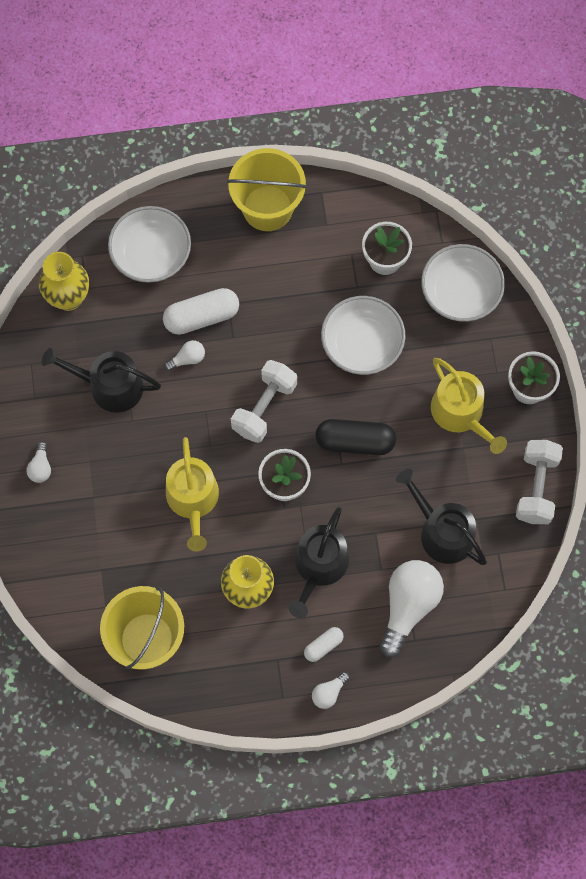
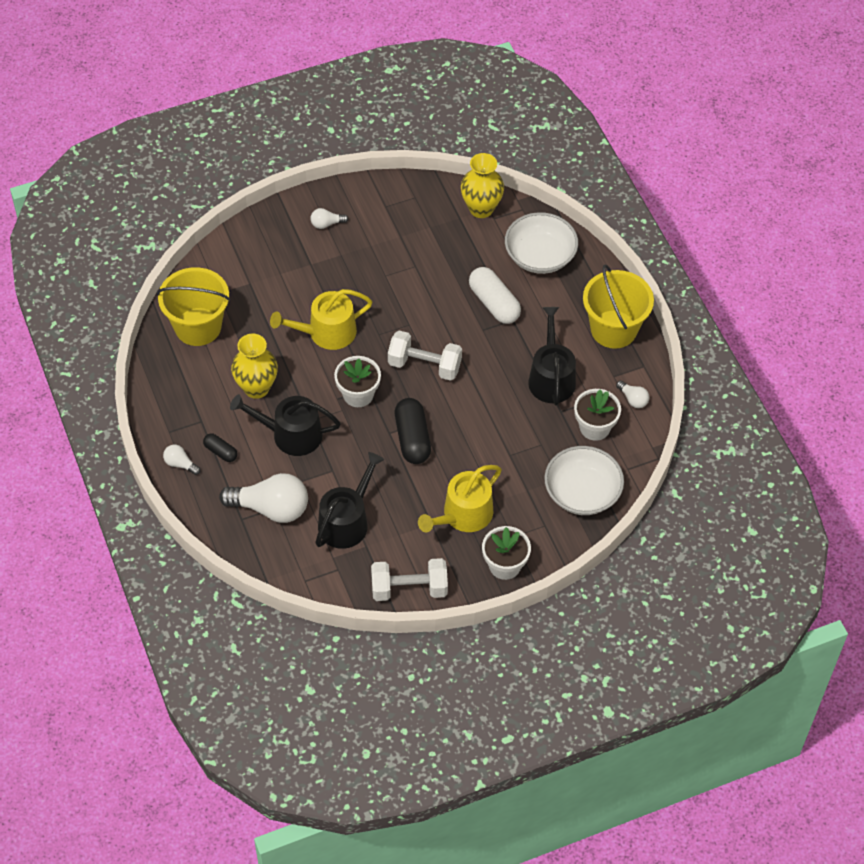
camera: 75 degrees right, 15 degrees down
black watering can [42,348,161,413] -> black watering can moved to [528,307,576,405]
white light bulb [164,340,205,371] -> white light bulb moved to [616,381,649,408]
white capsule [304,627,344,662] -> black capsule [203,433,238,462]
white bowl [321,296,406,375] -> none

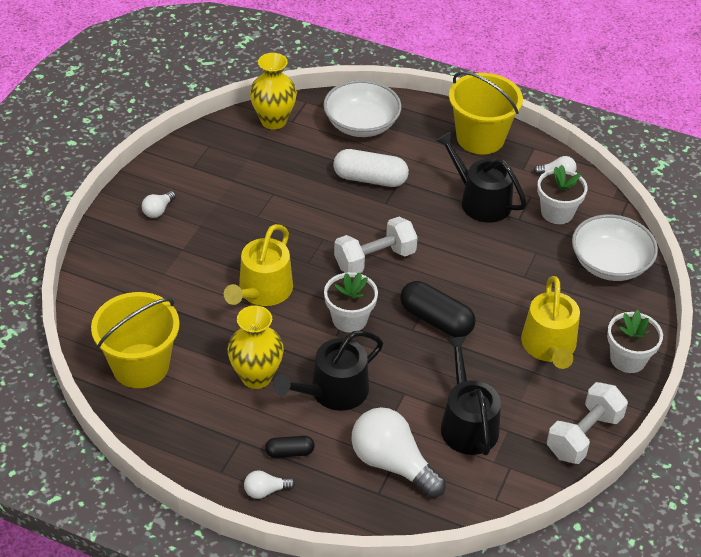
camera: 45 degrees left, 10 degrees down
white light bulb [219,473,308,523] -> white light bulb turned 105 degrees counterclockwise [351,407,446,498]

